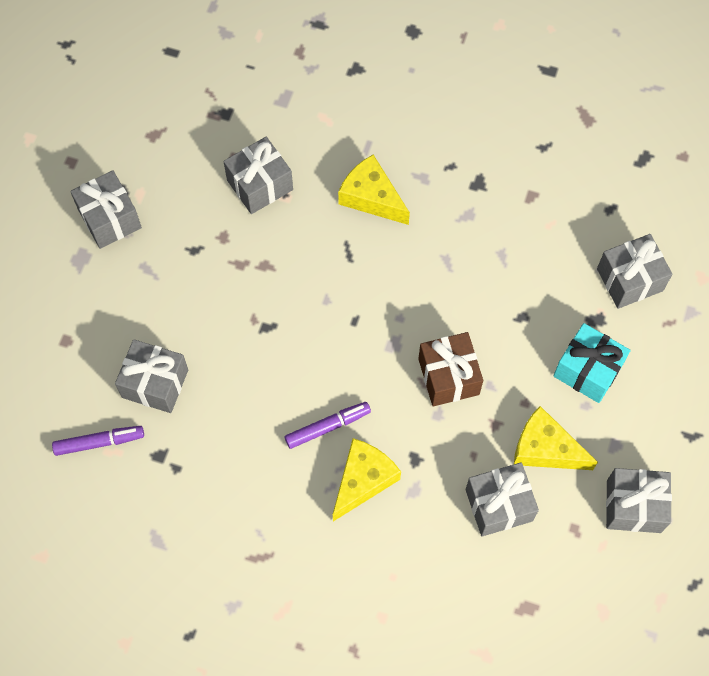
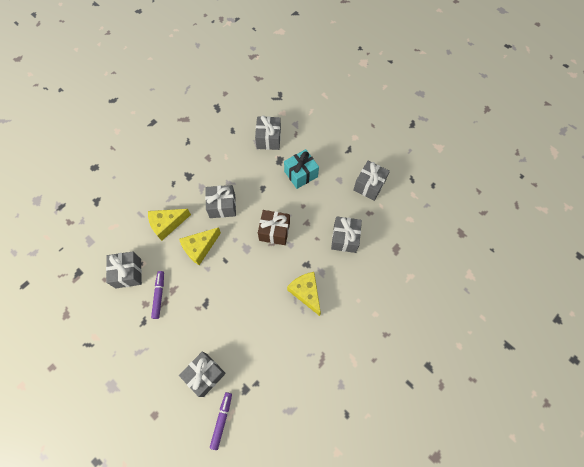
camera: 65 degrees left, 0 degrees up
grey gift [70,170,142,249] -> grey gift moved to [205,185,236,218]
purple marker [285,402,371,449] -> purple marker moved to [151,271,164,319]
yellow cheese [514,406,598,470] -> yellow cheese moved to [179,227,221,265]

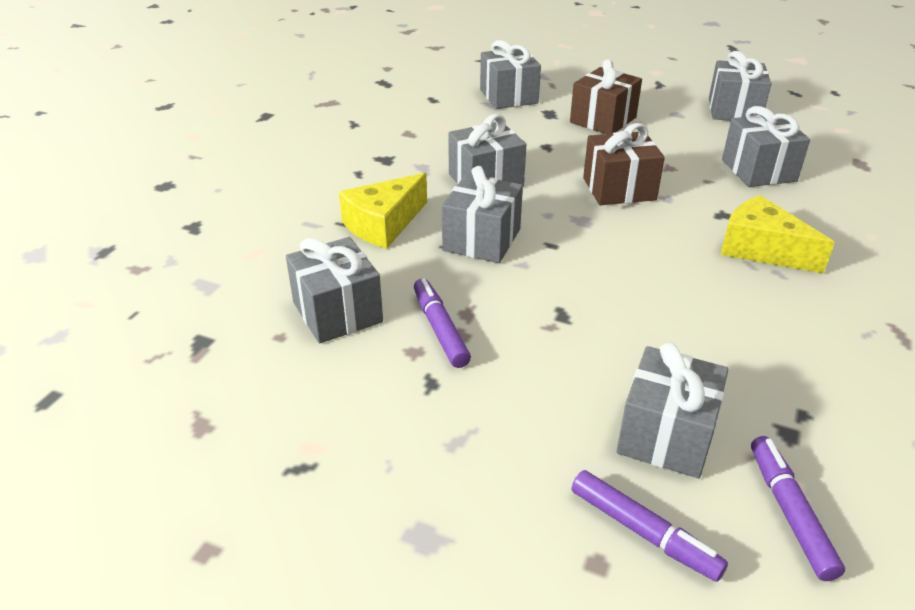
camera: 20 degrees left, 30 degrees down
yellow cheese [179,227,221,265] -> grey gift [442,166,523,263]
turquoise gift [284,149,319,189] -> brown gift [570,59,642,134]
none -> purple marker [572,470,728,582]

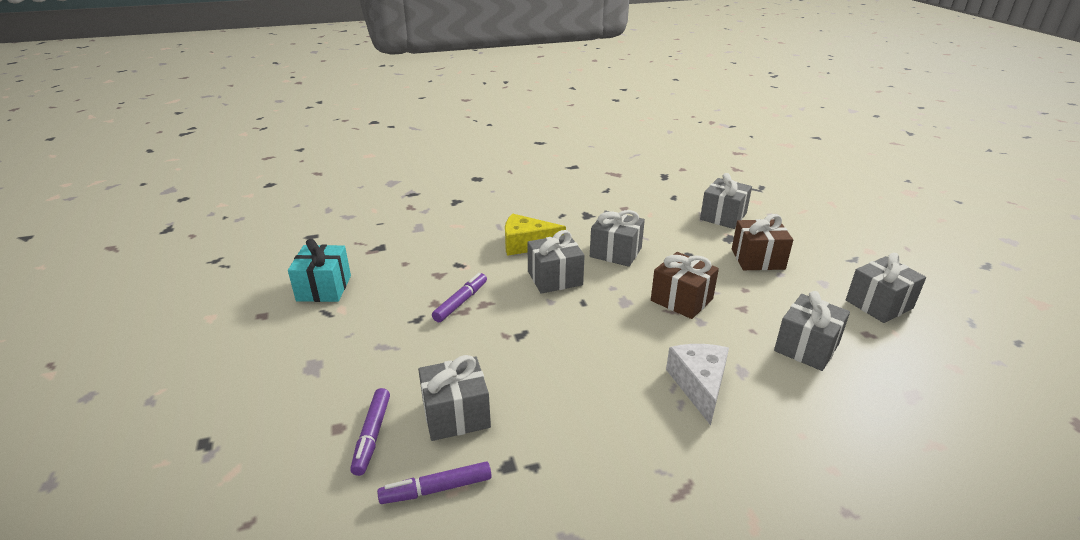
camera: 50 degrees right, 5 degrees down
grey gift [286,237,383,344] -> none
yellow cheese [720,195,835,274] -> white cheese [666,344,729,425]
purple marker [751,436,845,581] -> purple marker turned 150 degrees counterclockwise [377,461,492,504]
none -> turquoise gift [288,238,351,302]

